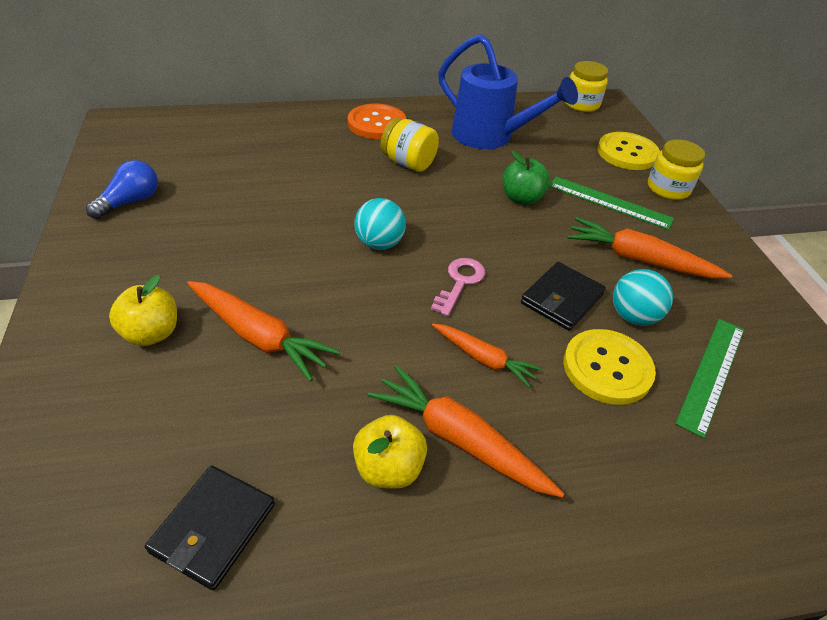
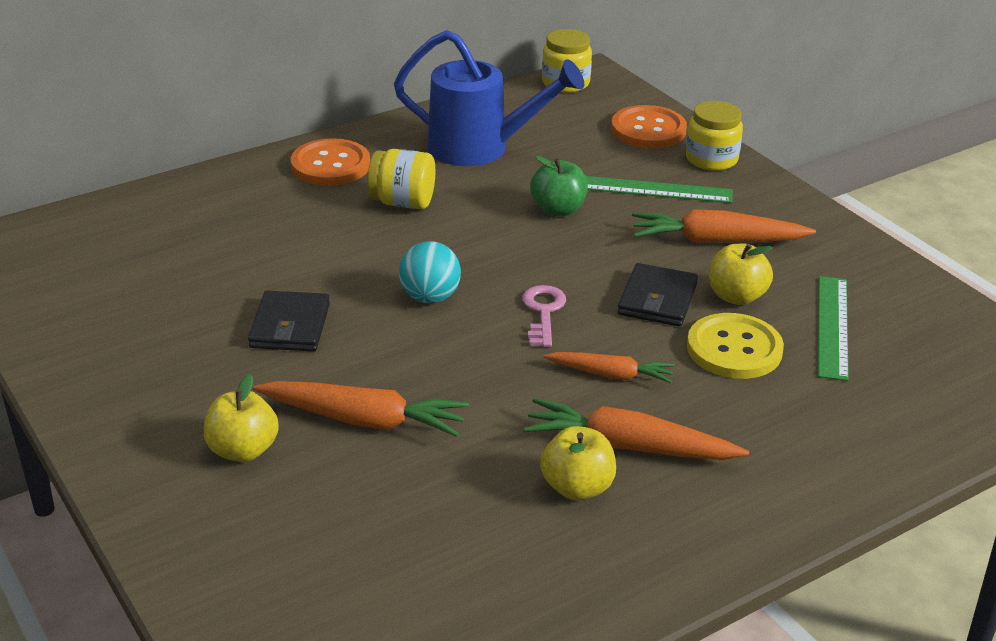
camera: 20 degrees left, 10 degrees down
blue light bulb [86,160,158,219] -> none
black wallet [145,465,275,590] -> black wallet moved to [248,291,330,351]
yellow button [597,132,660,170] -> orange button [611,105,687,149]
turquoise ball [613,269,673,326] -> yellow apple [709,243,773,305]

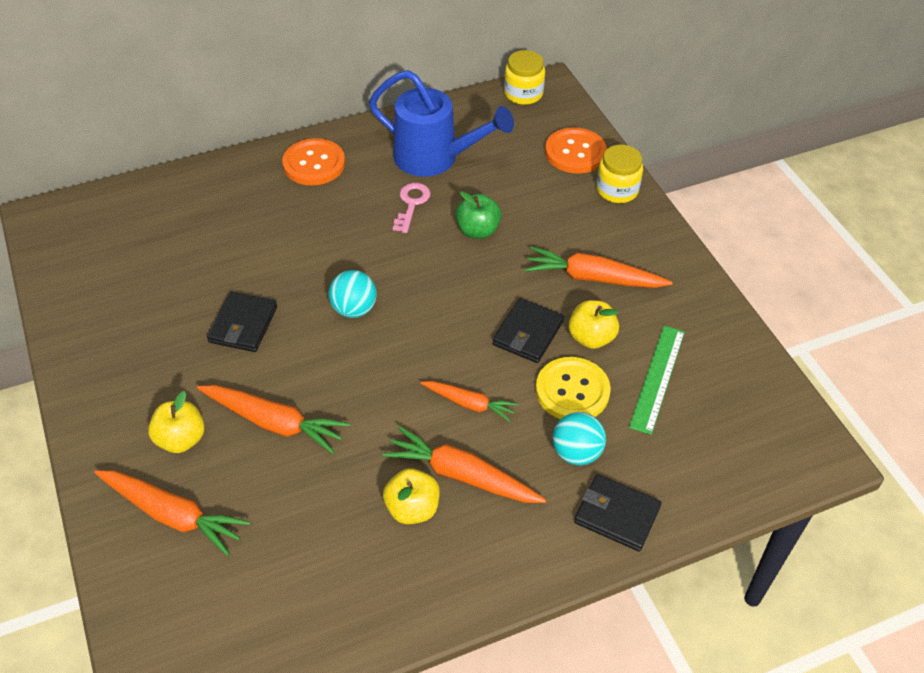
camera: 10 degrees right, 15 degrees up
yellow jar [367,149,435,209] -> none
pink key [522,285,566,347] -> pink key moved to [393,183,431,233]
green ruler [586,176,733,203] -> none
none -> orange carrot [94,470,250,556]
none -> turquoise ball [553,412,606,465]
none -> black wallet [574,474,661,552]

